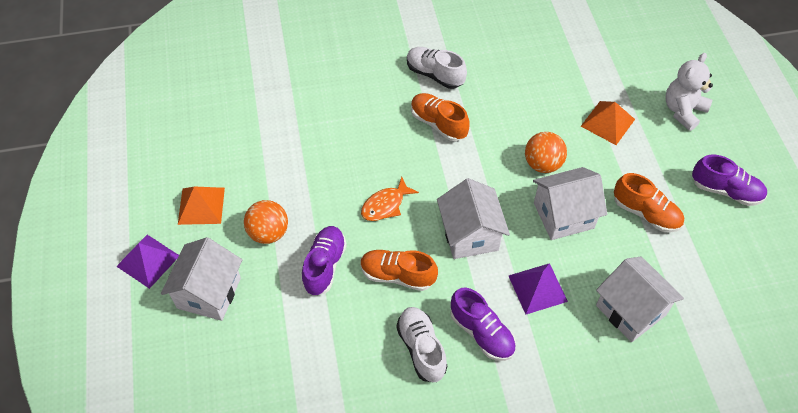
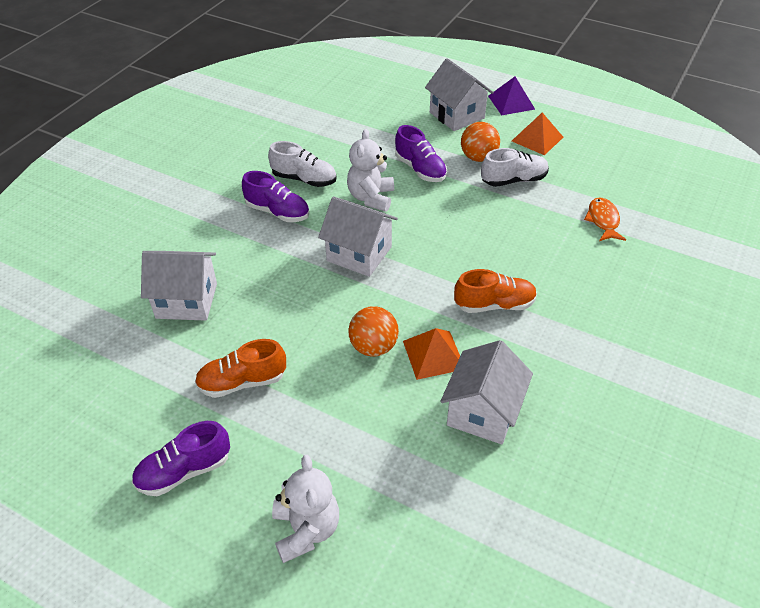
camera: 130 degrees right, 10 degrees down
orange shoe [360,250,438,291] -> white teddy bear [347,129,394,212]
orange fish [361,177,419,221] -> orange fish moved to [584,197,626,241]
white shoe [407,47,467,89] -> white shoe moved to [481,148,549,187]
purple shoe [450,287,516,361] -> purple shoe turned 150 degrees counterclockwise [242,171,309,222]
purple pyramid [509,263,568,314] -> none
white house [533,167,607,240] -> white house moved to [440,340,533,444]
orange pyramid [581,101,635,145] -> orange pyramid moved to [403,328,460,380]

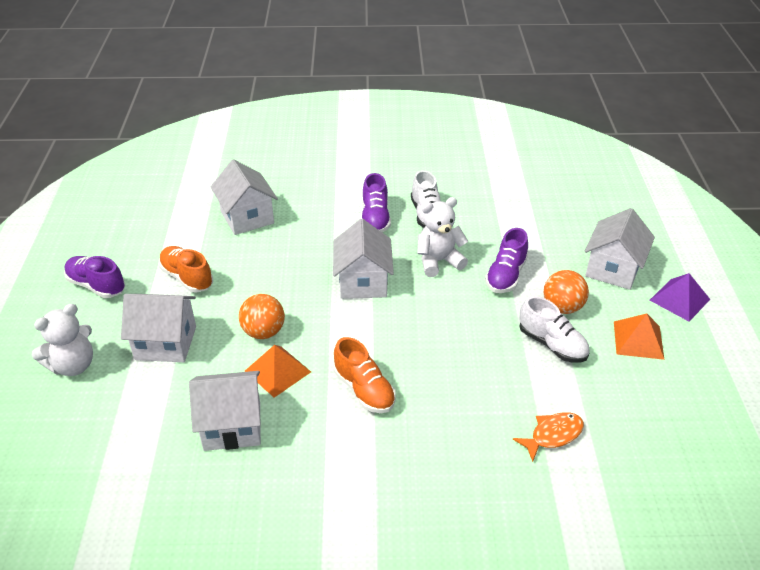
camera: 60 degrees right, 5 degrees down
none -> white house [121,294,196,362]

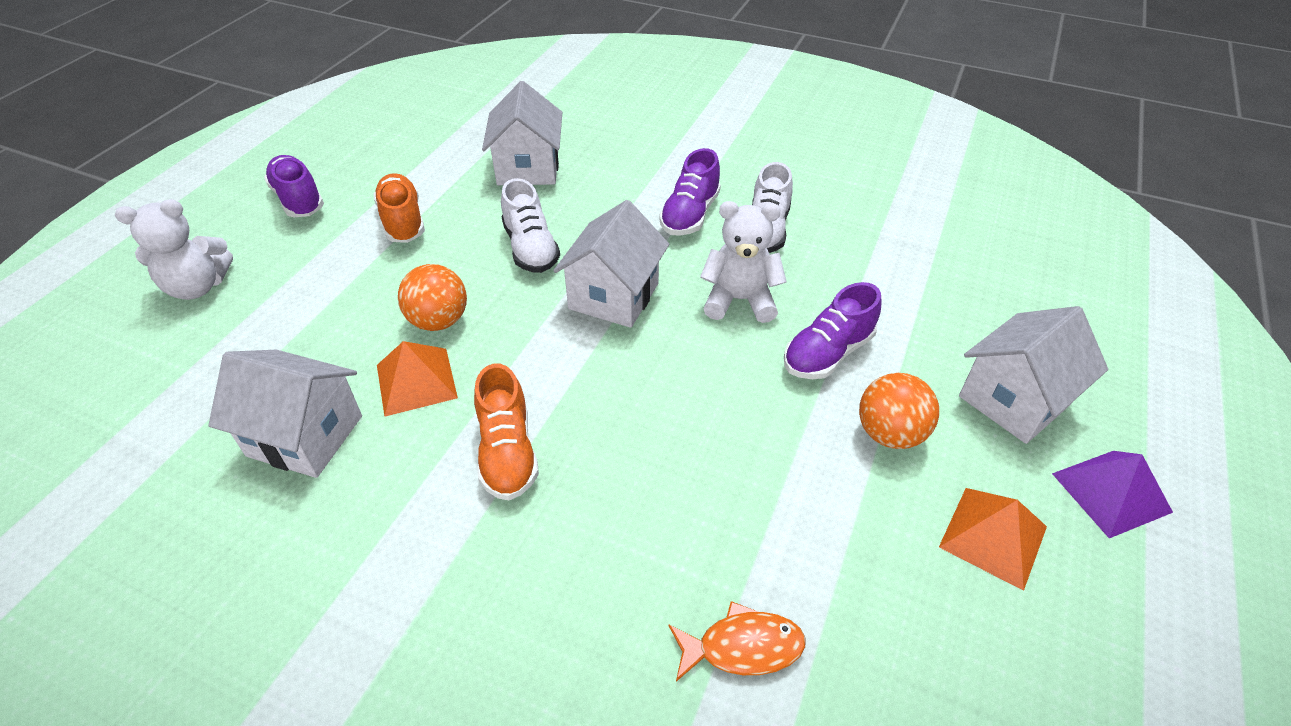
camera: 25 degrees right, 5 degrees up
white house [121,294,196,362] -> none
white shoe [520,296,590,363] -> white shoe moved to [501,178,560,273]

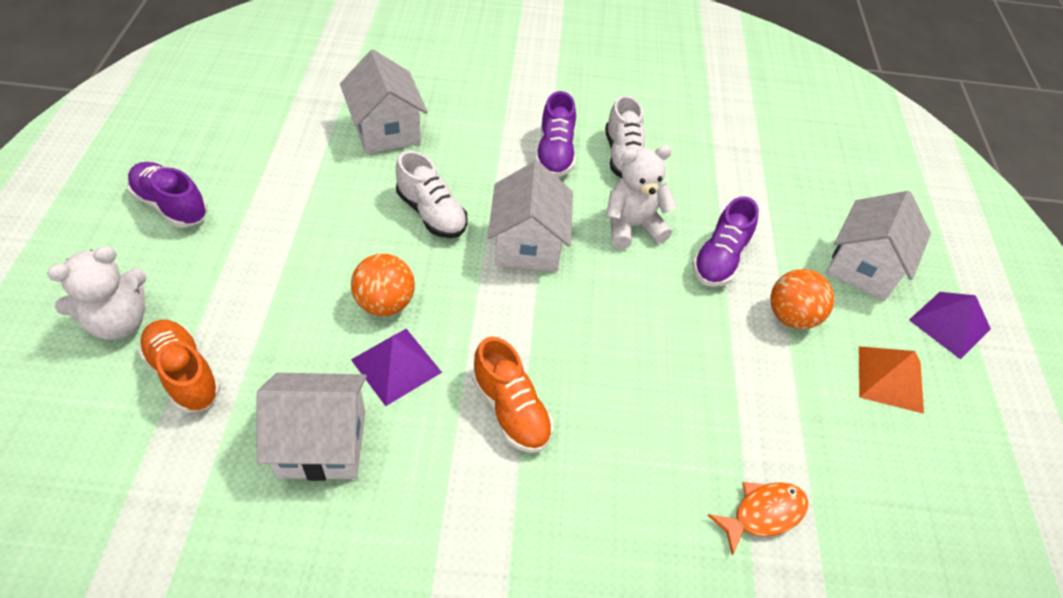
camera: 25 degrees left, 5 degrees up
orange shoe [373,173,425,243] -> orange shoe moved to [138,320,221,413]
orange pyramid [377,341,458,417] -> purple pyramid [351,329,442,406]

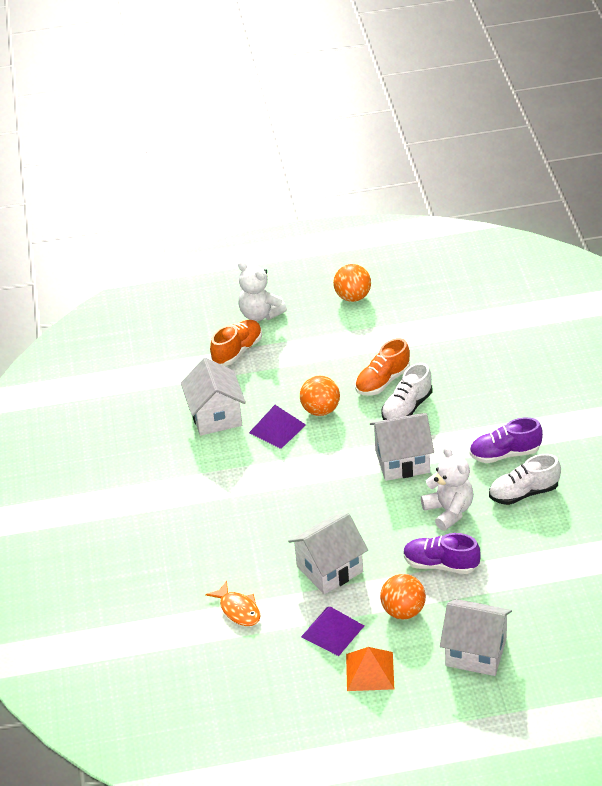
camera: 85 degrees right, 10 degrees down
purple shoe [127,162,208,228] -> orange ball [333,264,371,302]
white house [340,50,428,154] -> white house moved to [288,513,368,594]
orange shoe [472,337,553,453] -> orange shoe moved to [355,338,410,396]
purple pyramid [909,292,991,360] -> purple pyramid moved to [301,607,364,656]

